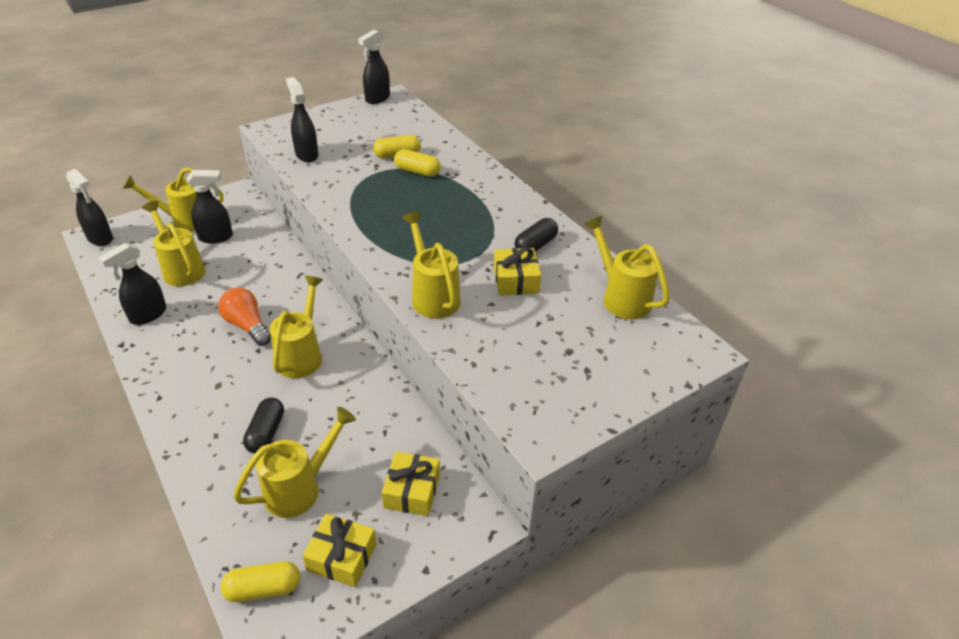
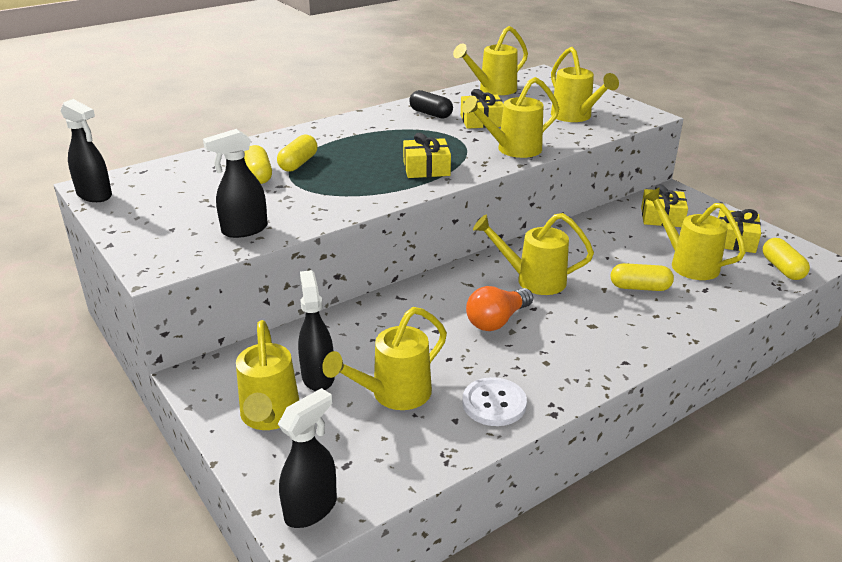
camera: 90 degrees left, 10 degrees down
black spray bottle [99,243,167,325] -> white button [462,377,527,426]
black capsule [243,398,284,454] -> yellow capsule [611,263,674,291]
none -> yellow gift [403,133,451,178]
none -> yellow watering can [551,47,619,122]

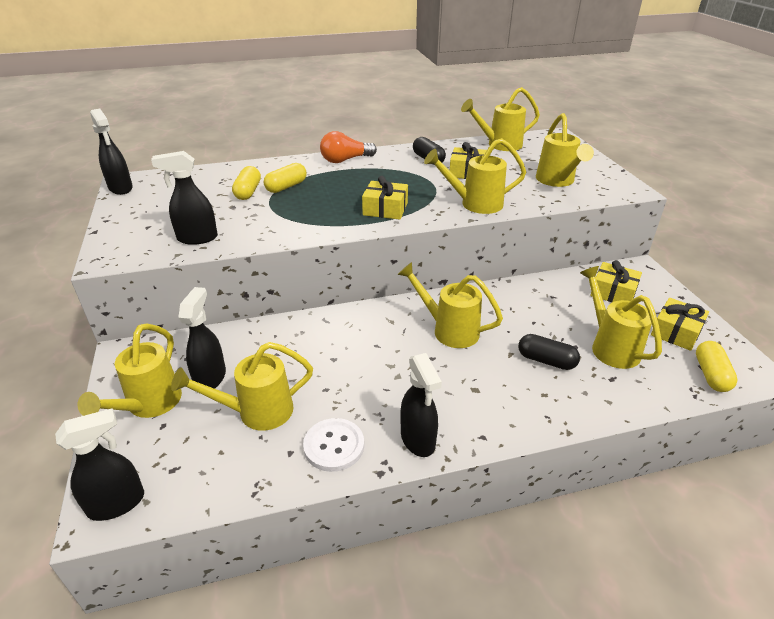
camera: 20 degrees right, 5 degrees up
orange light bulb [466,286,533,331] -> orange light bulb moved to [320,131,377,163]
yellow capsule [611,263,674,291] -> black capsule [518,334,580,370]
none -> black spray bottle [400,353,442,457]

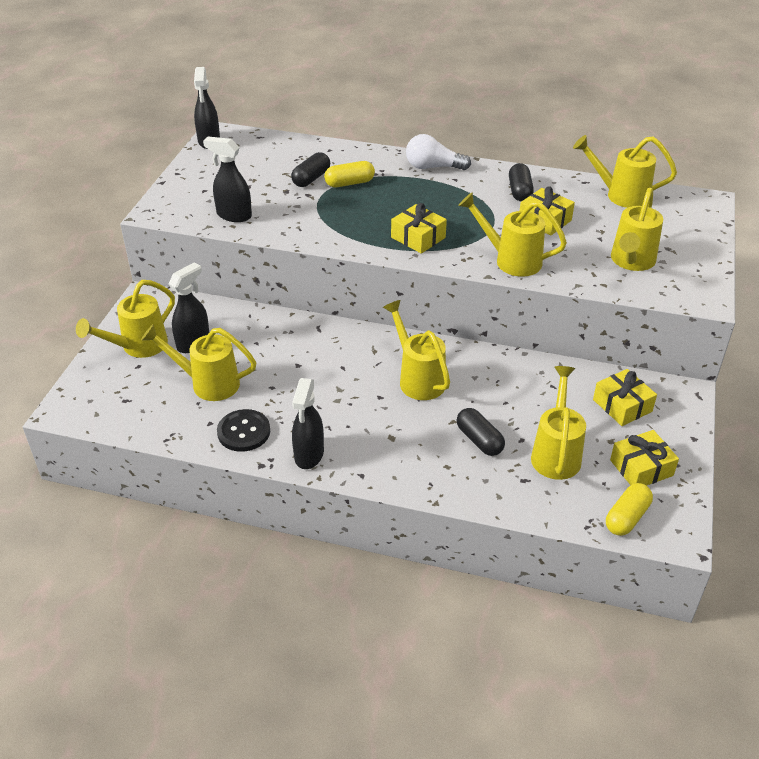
camera: 30 degrees right, 5 degrees up
black spray bottle [55,408,144,521] -> none
yellow capsule [232,166,261,200] -> black capsule [291,152,330,187]
white button [303,418,364,472] -> black button [217,409,270,452]
orange light bulb [320,131,377,163] -> white light bulb [406,134,471,170]

